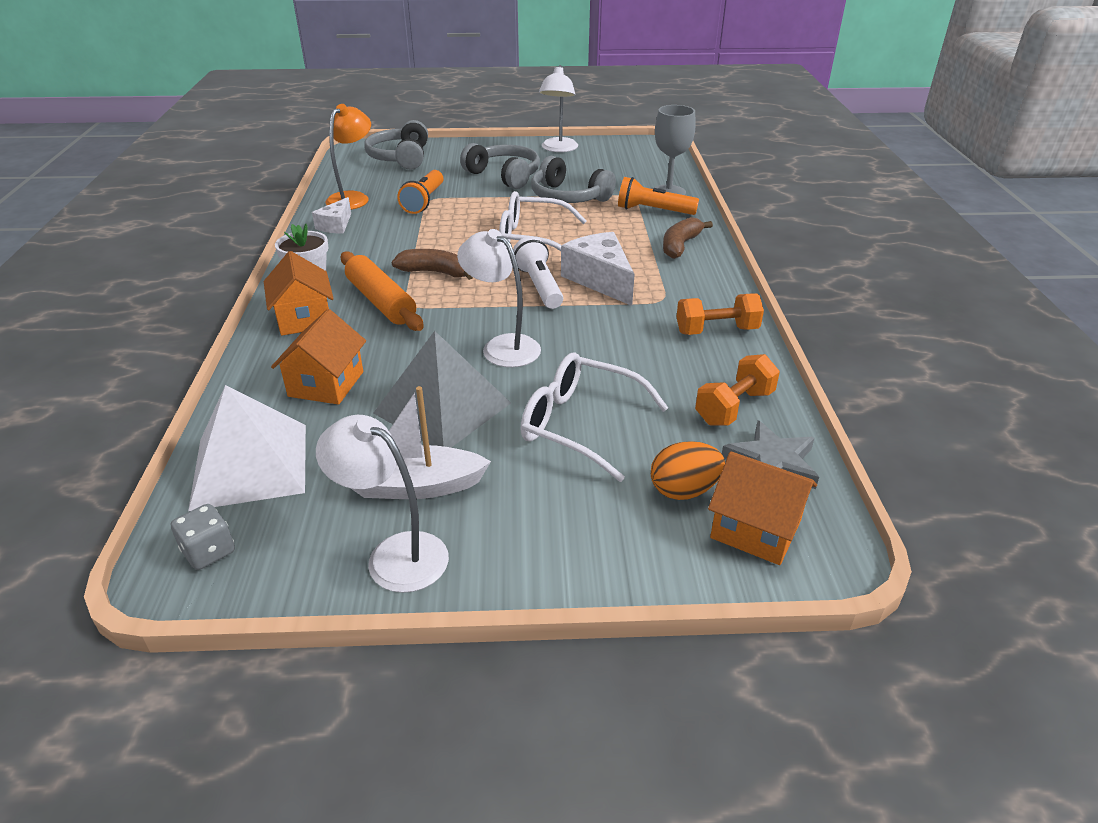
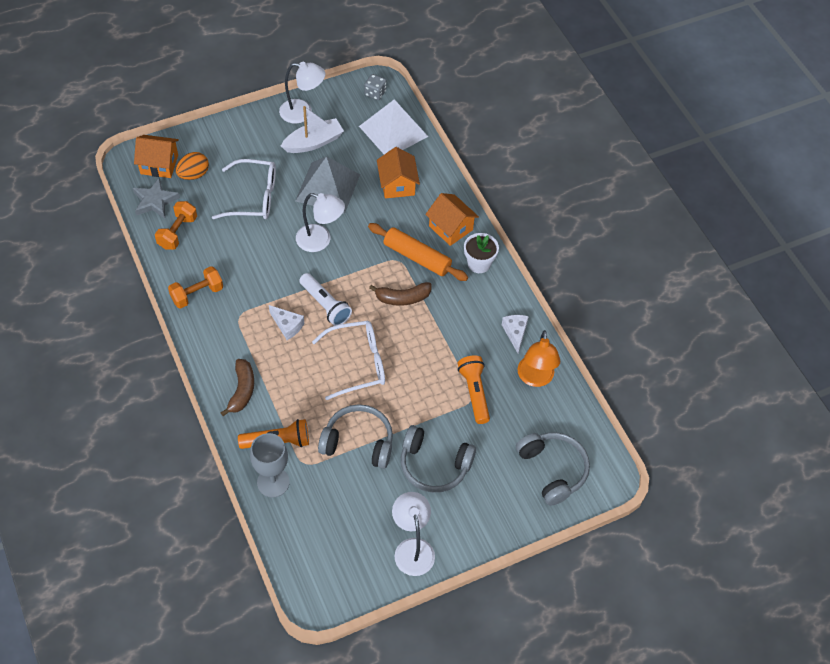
camera: 155 degrees right, 20 degrees up
white cheese [561,232,635,306] -> white cheese [269,305,304,340], size x0.59

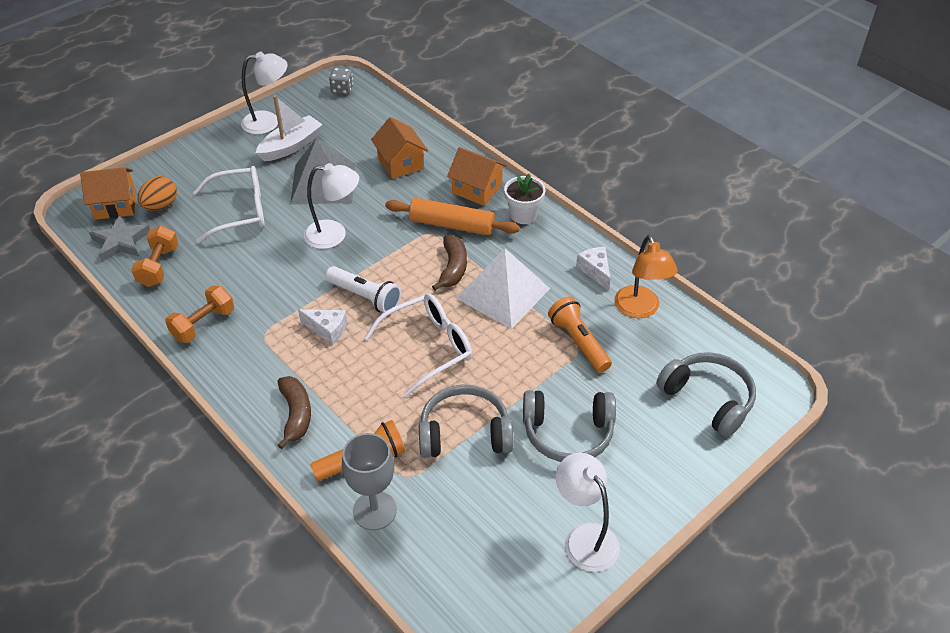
camera: 15 degrees left, 10 degrees down
white pyramid [359,99,428,154] -> white pyramid moved to [456,248,550,329]
brown banana [369,282,432,306] -> brown banana turned 60 degrees counterclockwise [432,235,467,291]

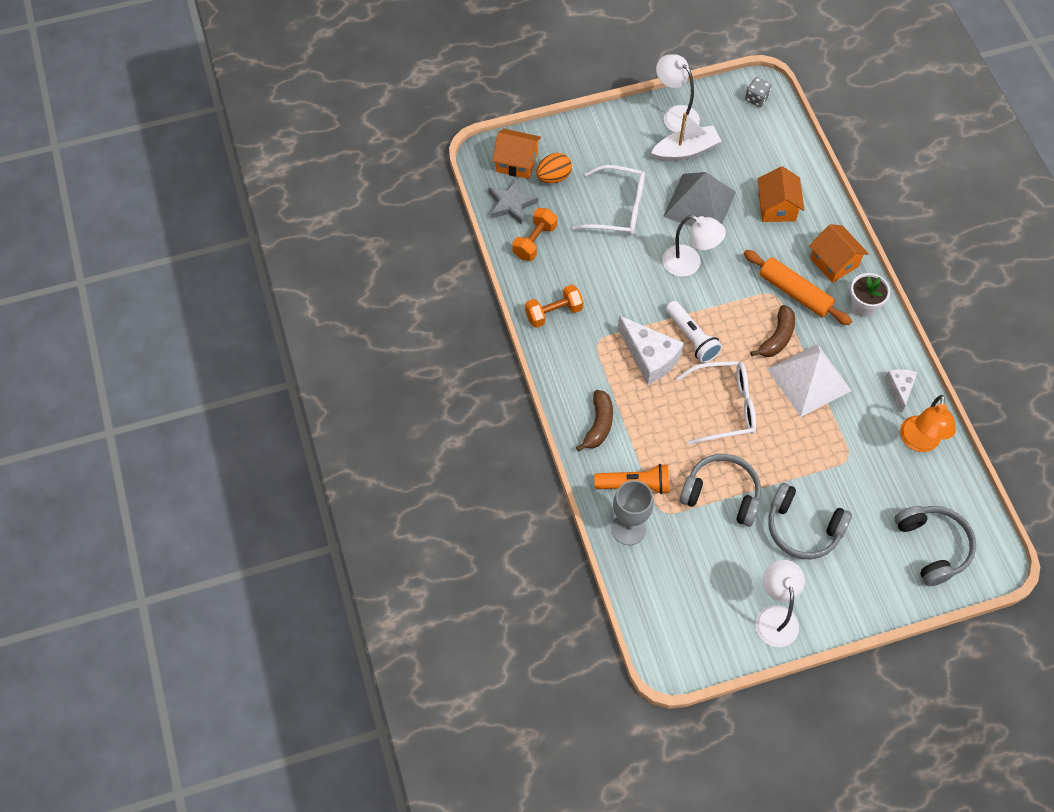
camera: 25 degrees right, 15 degrees up
white lamp [241,52,288,134] -> white lamp turned 150 degrees counterclockwise [656,54,700,132]
white cheese [298,309,347,345] -> white cheese [618,316,684,385], size x1.71
orange flashlight [548,296,612,373] -> none

